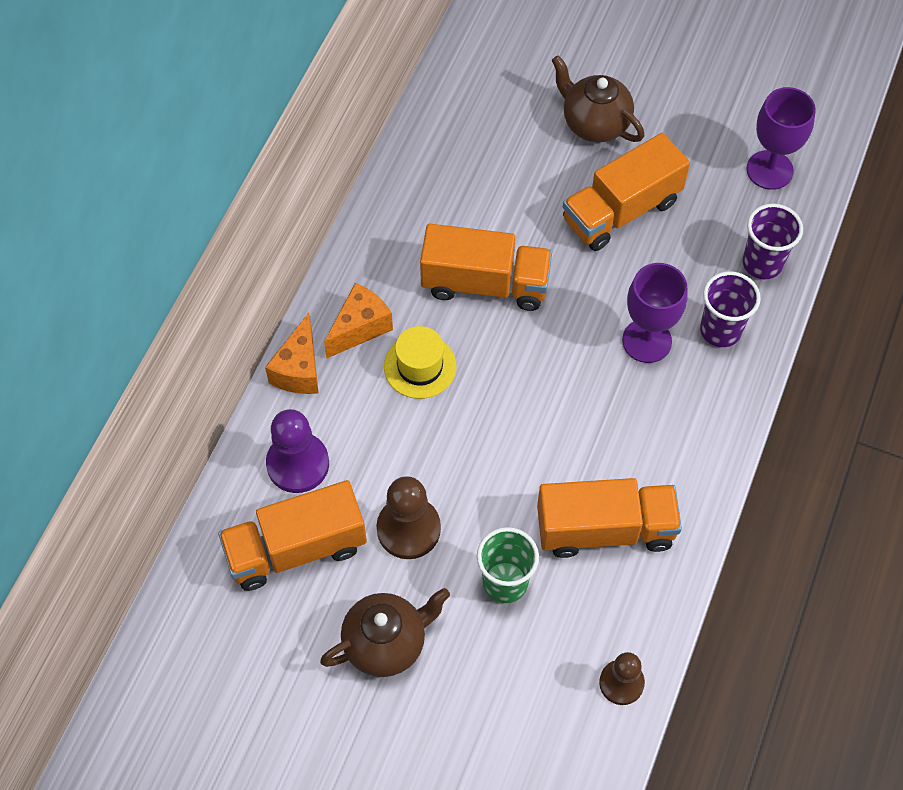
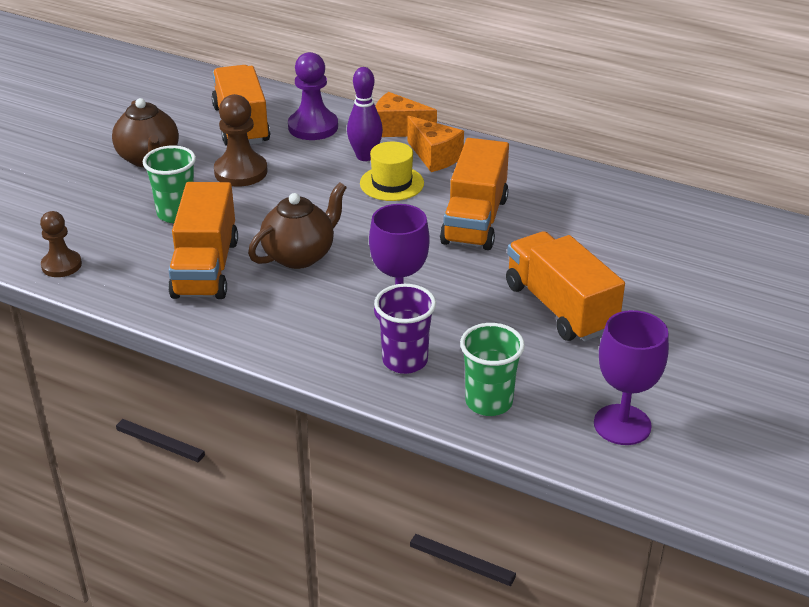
camera: 95 degrees right, 25 degrees down
brown teapot [551,55,644,142] -> brown teapot moved to [248,182,347,269]
purple cup [743,204,803,279] -> green cup [460,323,525,416]
none -> purple bowling pin [347,67,383,161]

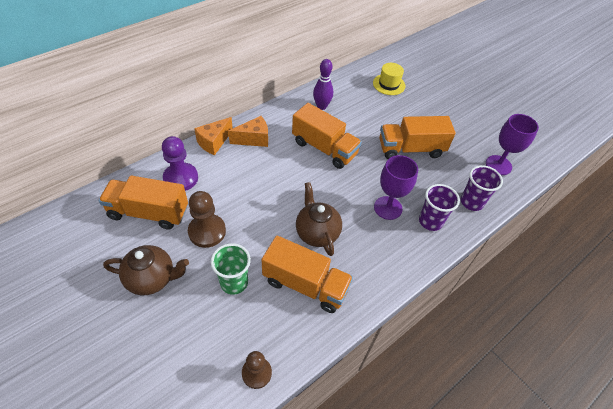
camera: 70 degrees left, 15 degrees up
purple bowling pin [347,67,383,161] -> purple bowling pin moved to [313,59,333,110]
yellow hat [360,142,424,201] -> yellow hat moved to [373,63,405,95]
green cup [460,323,525,416] -> purple cup [461,165,503,211]

